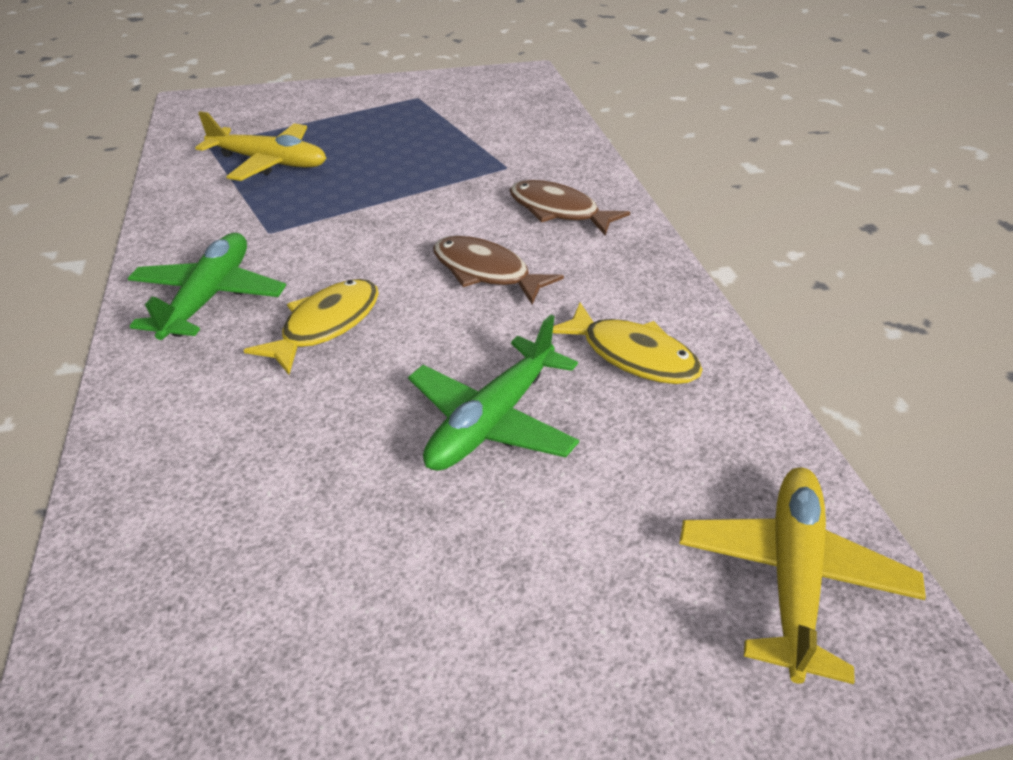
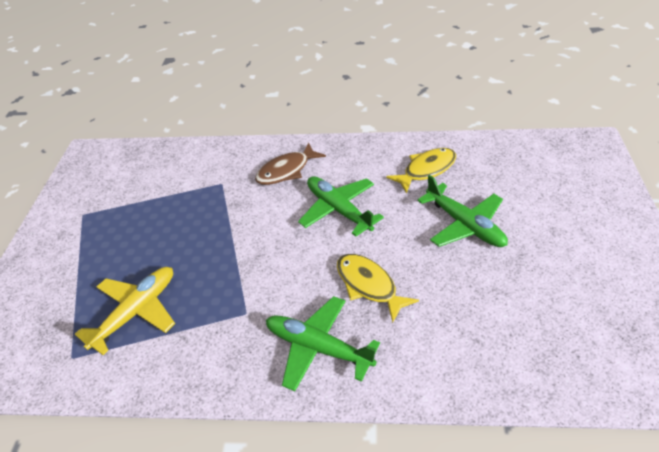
camera: 70 degrees left, 5 degrees up
brown fish [433,236,564,304] -> green plane [298,176,384,237]
yellow plane [679,467,926,684] -> none

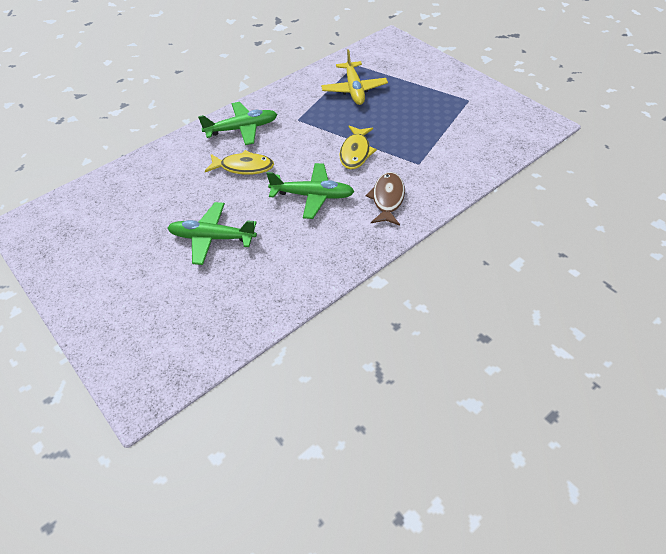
camera: 135 degrees right, 5 degrees up
yellow fish [386,148,456,194] -> yellow fish moved to [339,125,377,170]

